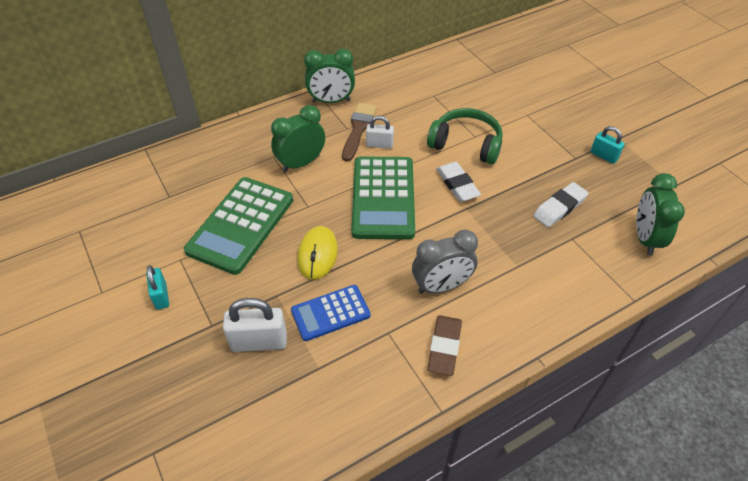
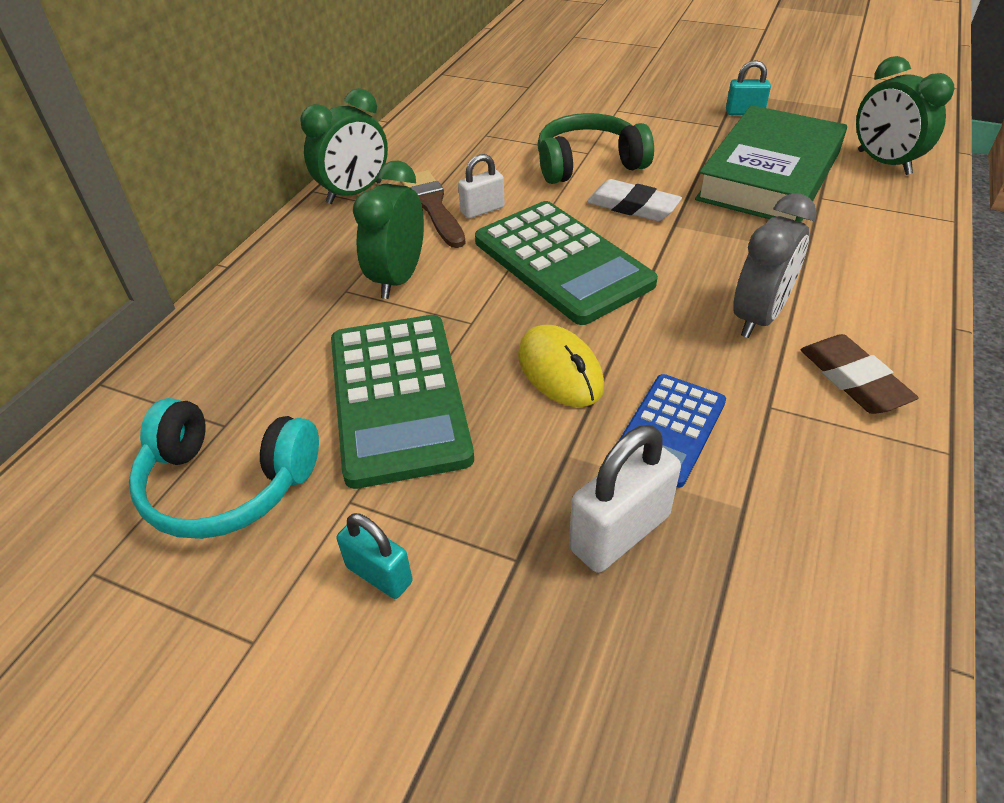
camera: 35 degrees left, 5 degrees down
white eraser [533,182,589,227] -> green book [695,105,847,222]
none -> turquoise headphones [129,398,319,539]

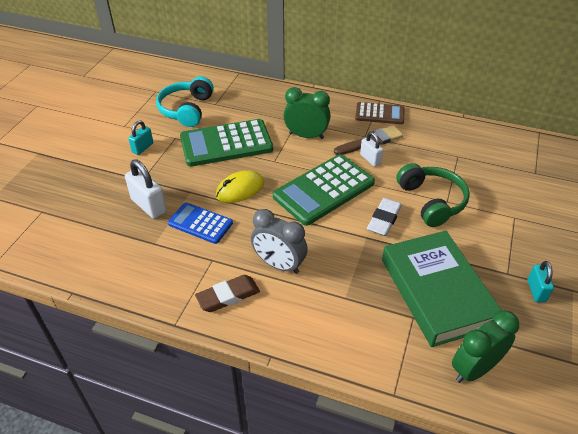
camera: 85 degrees right, 0 degrees up
green clock [300,88,388,204] -> brown calculator [355,102,404,124]
green book [695,105,847,222] -> green book turned 45 degrees clockwise [382,231,502,347]

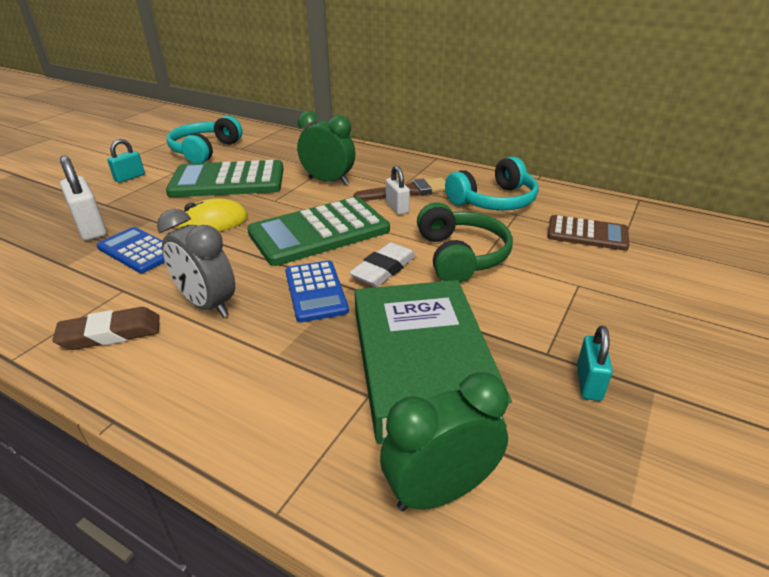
camera: 10 degrees right, 10 degrees down
brown calculator [355,102,404,124] -> brown calculator moved to [547,215,629,251]
none -> blue calculator [285,261,349,322]
none -> turquoise headphones [445,157,539,210]

